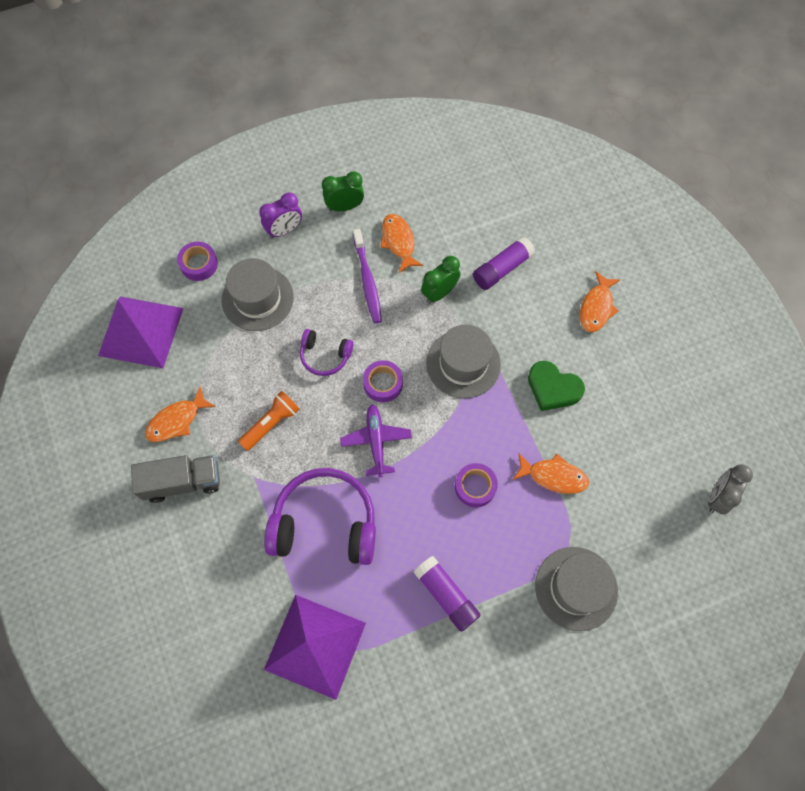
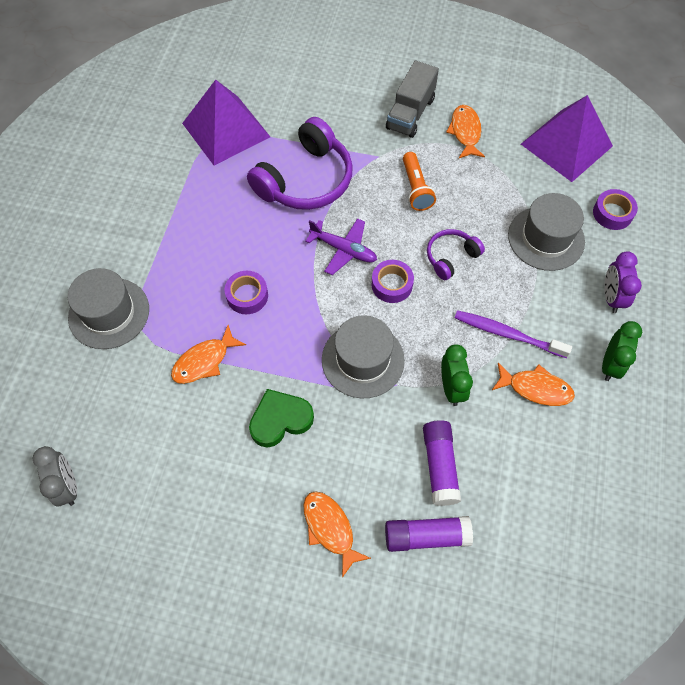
camera: 125 degrees right, 5 degrees down
purple glue stick [413,556,480,632] -> purple glue stick moved to [385,516,473,552]

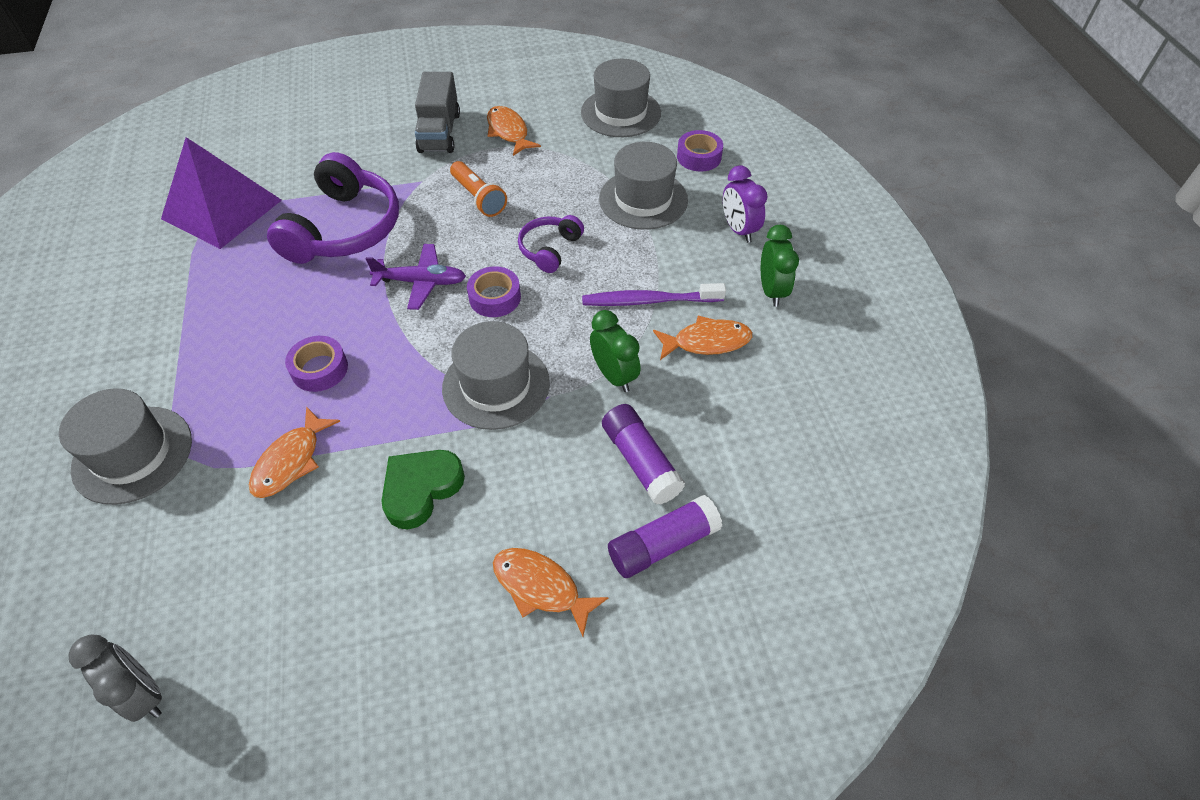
camera: 25 degrees left, 10 degrees down
purple pyramid [521,95,613,182] -> grey hat [581,59,661,137]

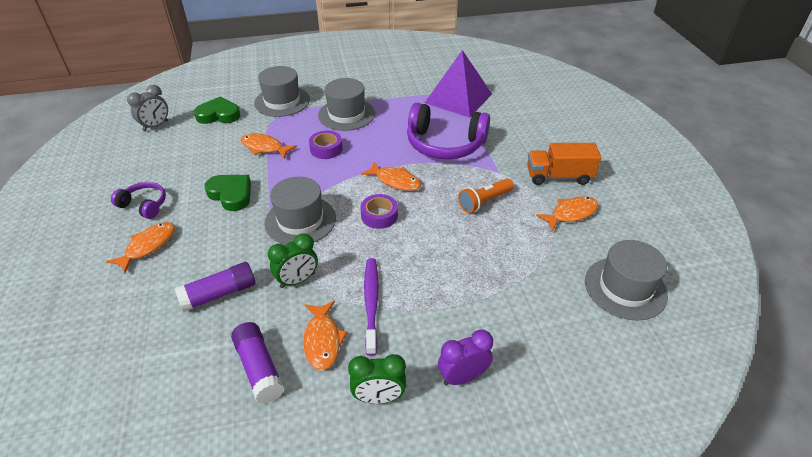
camera: 90 degrees right, 10 degrees down
purple plane [366,244,466,310] -> orange fish [361,162,421,191]
grey truck [415,72,460,153] -> orange truck [527,143,601,185]
purple headphones [518,215,584,273] -> purple headphones moved to [111,182,166,219]
grey hat [599,142,688,230] -> grey hat moved to [318,78,375,131]
purple glue stick [608,495,722,578] -> purple glue stick moved to [231,322,285,404]
purple tape [677,130,723,172] -> none
none -> green heart [194,97,240,124]

